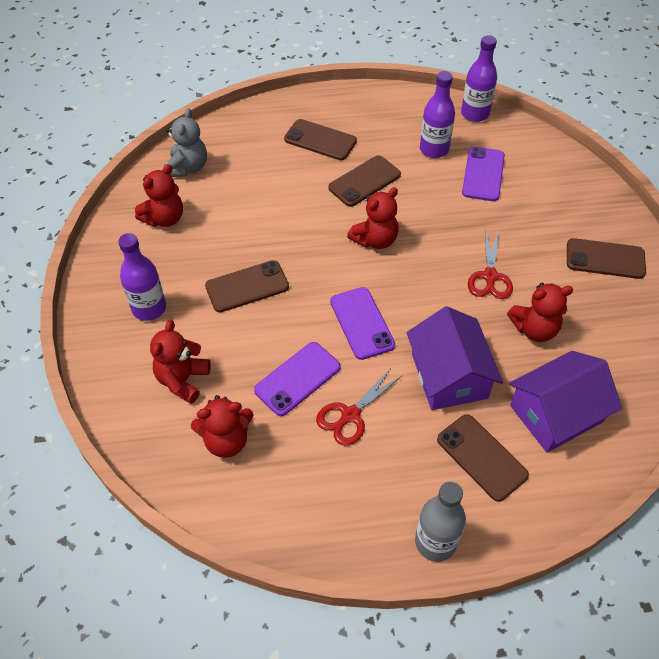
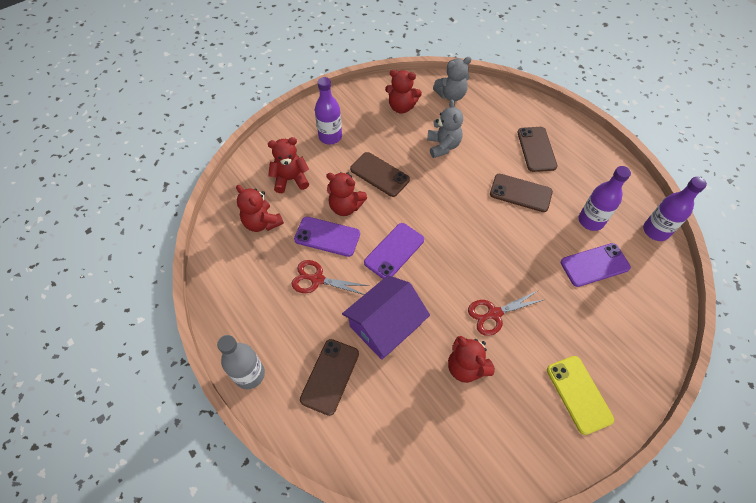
camera: 60 degrees right, 5 degrees up
red teddy bear [347,187,399,249] -> red teddy bear moved to [326,172,367,216]
purple house [509,351,622,453] -> none
brown phone [567,238,646,279] -> yellow phone [547,356,614,435]
none -> grey teddy bear [427,100,463,158]

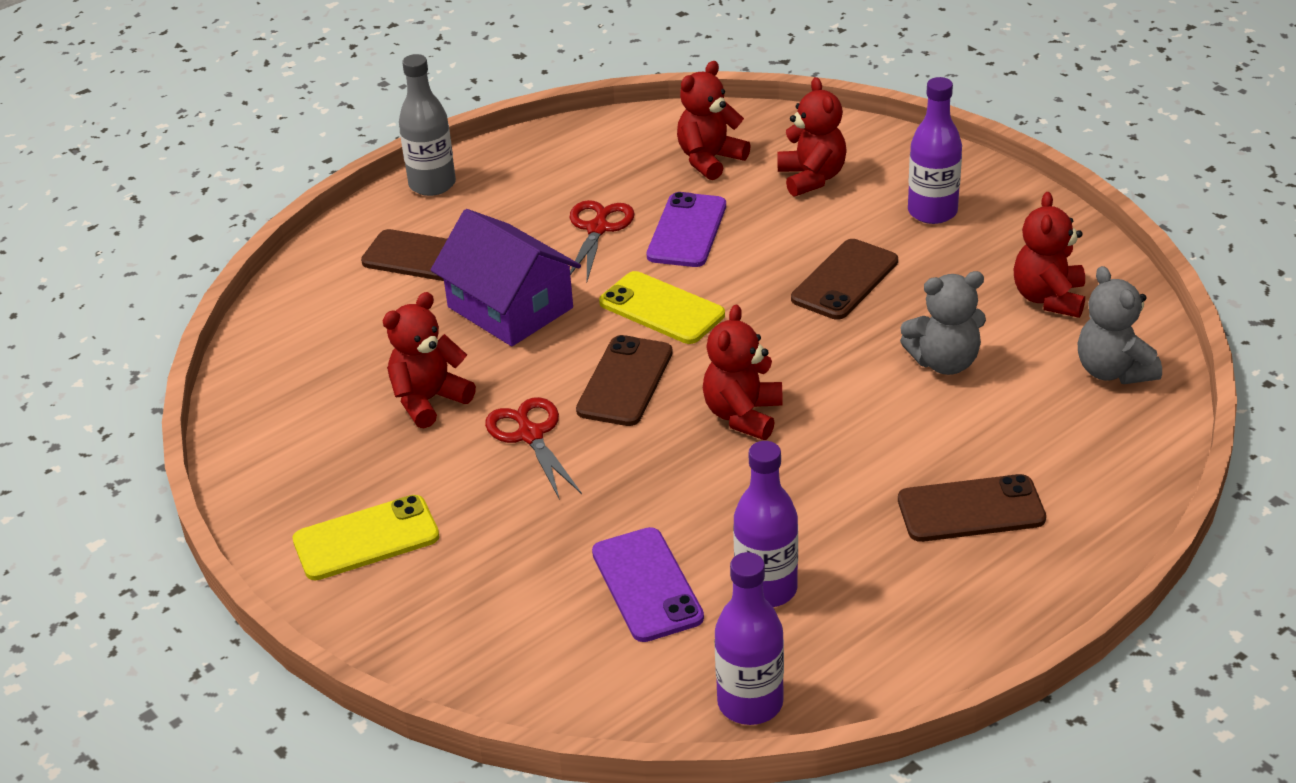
camera: 90 degrees right, 20 degrees down
red teddy bear [326,172,367,216] -> red teddy bear moved to [703,305,783,440]
purple phone [364,223,424,279] -> yellow phone [599,271,725,344]
brown phone [490,174,553,212] -> brown phone moved to [576,335,673,426]

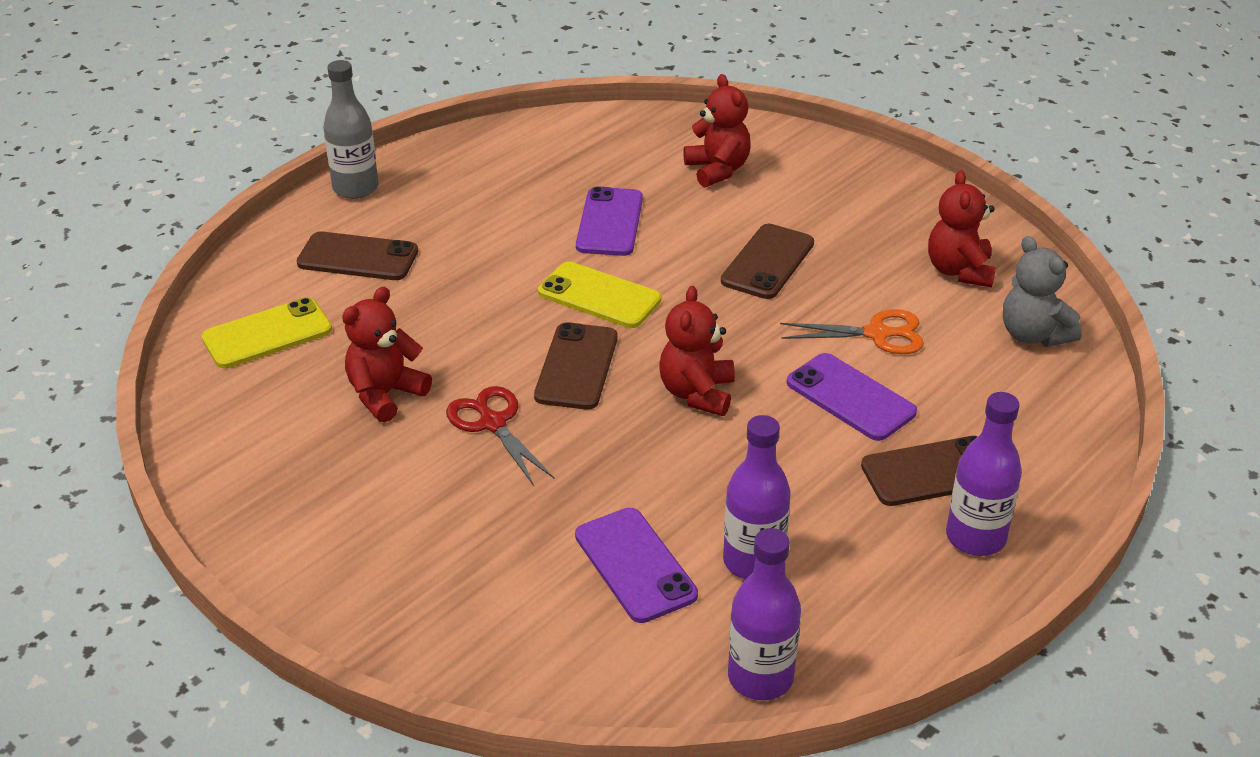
camera: 10 degrees left, 0 degrees up
yellow phone [293,495,440,580] -> yellow phone moved to [201,297,332,368]
purple house [431,209,581,346] -> none
red scissors [570,200,635,281] -> none
red teddy bear [677,61,751,180] -> none
grey teddy bear [900,271,986,375] -> orange scissors [780,309,924,354]
purple bottle [908,77,962,224] -> purple bottle moved to [946,392,1022,556]
none -> purple phone [787,353,917,441]

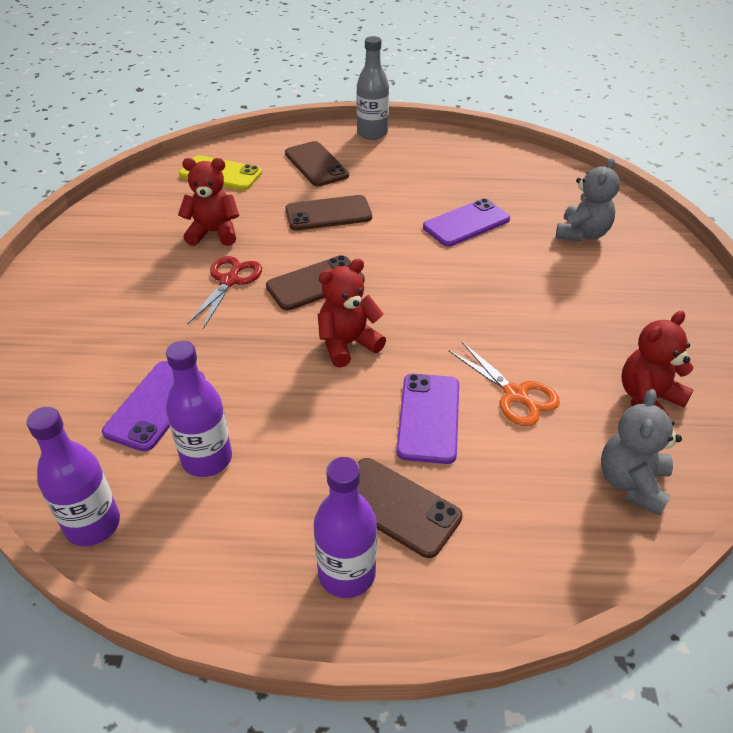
camera: 50 degrees right, 5 degrees up
yellow phone [538,262,661,328] -> none
red teddy bear [683,74,751,188] -> grey teddy bear [556,158,620,242]
brown phone [721,224,814,299] -> brown phone moved to [285,195,372,230]

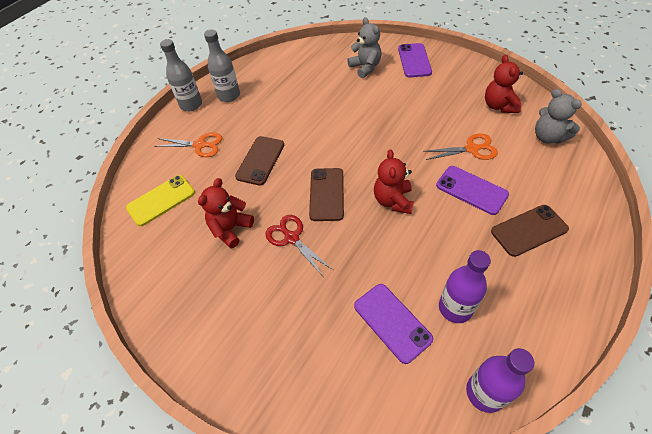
camera: 55 degrees left, 10 degrees up
brown phone [285,141,349,186] -> orange scissors [154,132,222,157]
purple bottle [314,457,377,598] -> none
purple phone [423,198,510,247] -> purple phone moved to [398,43,432,78]
none -> grey bottle [204,30,240,102]

